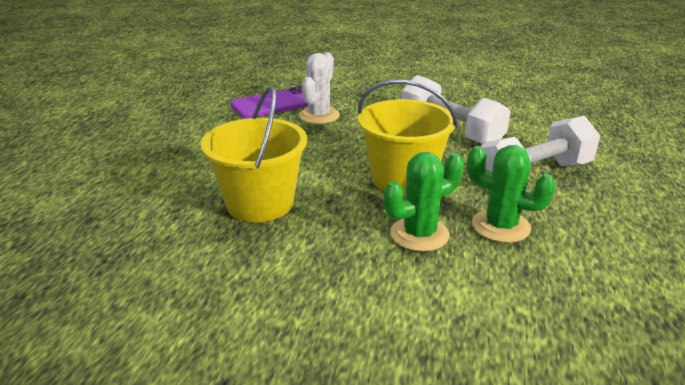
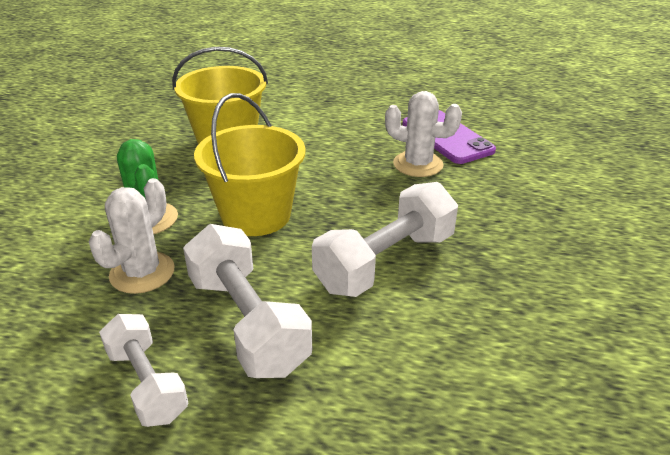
camera: 90 degrees right, 5 degrees up
green cactus [467,145,556,243] -> white cactus [89,178,175,294]
none -> white dumbbell [99,314,188,427]

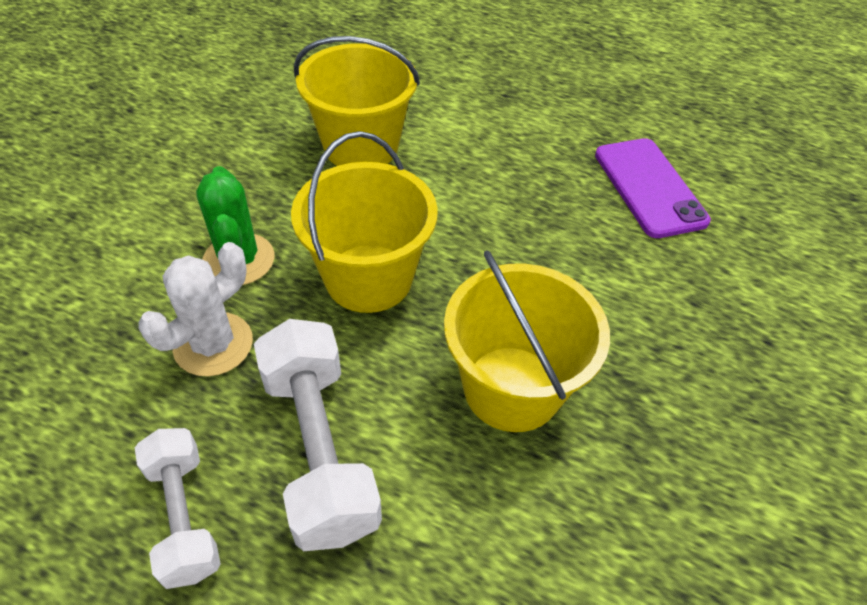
camera: 10 degrees right, 15 degrees up
white dumbbell [312,182,458,297] -> yellow bucket [444,250,610,432]
white cactus [385,91,462,177] -> none

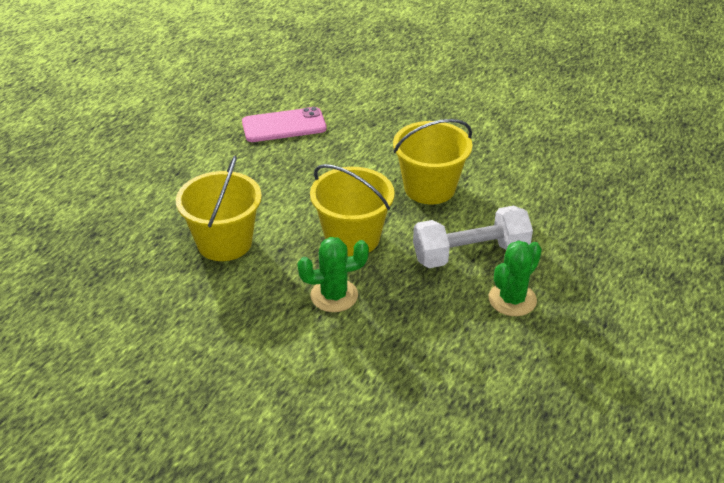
camera: 85 degrees left, 10 degrees down
white dumbbell [135,428,221,589] -> green cactus [489,240,542,316]
white cactus [138,242,253,377] -> none
purple phone [595,138,711,238] -> pink phone [242,107,327,142]

